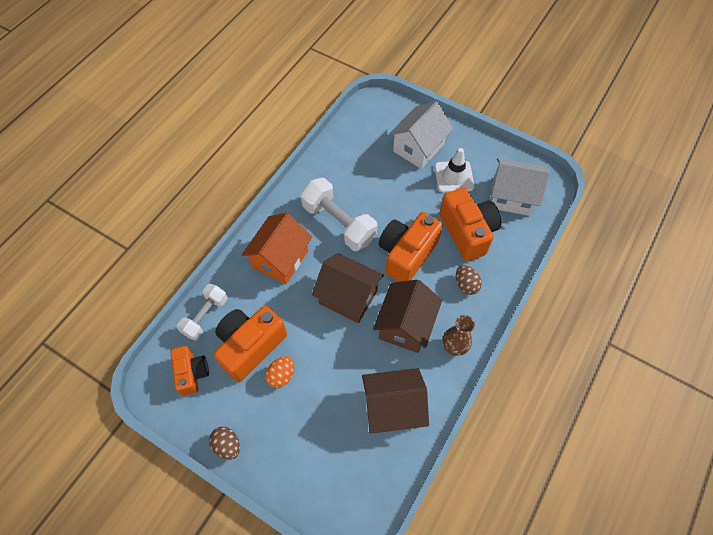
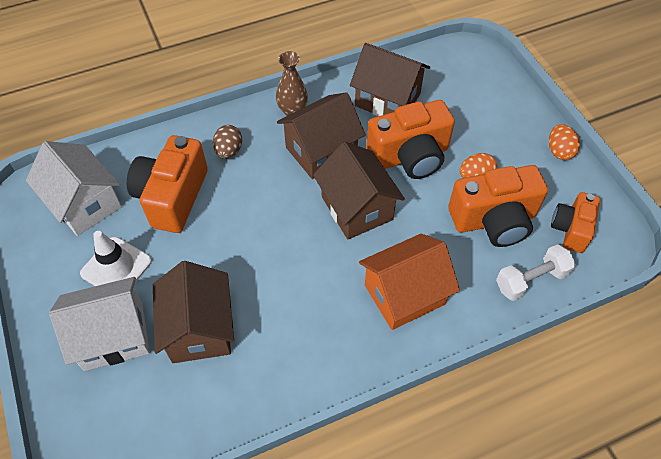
camera: 145 degrees left, 5 degrees down
brown egg [209,427,240,460] -> orange egg [549,124,580,160]
white dumbbell [300,178,378,251] -> none
orange camera [378,212,443,282] -> orange camera moved to [366,100,455,179]
none -> brown house [153,261,234,363]

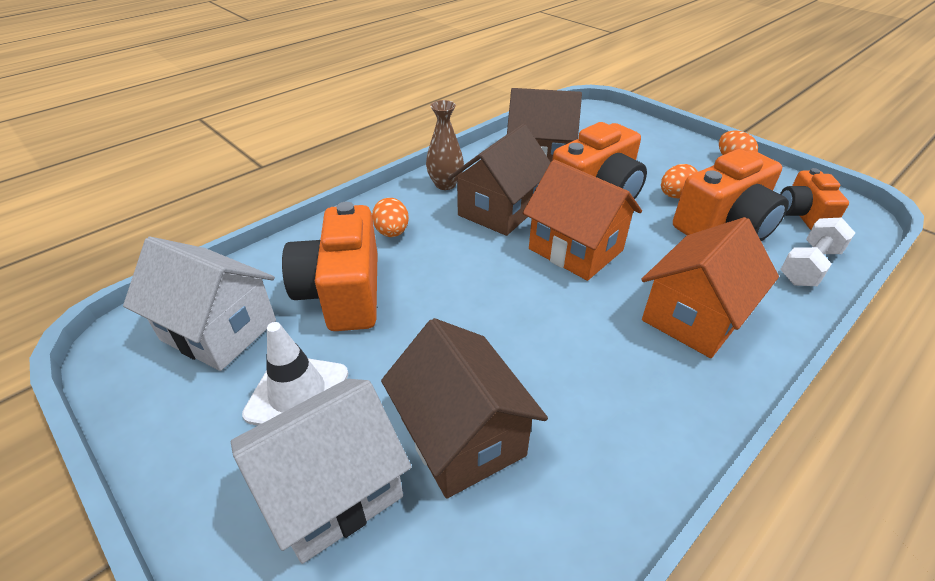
camera: 20 degrees left, 15 degrees down
brown egg [213,125,242,159] -> orange egg [372,198,409,237]
brown house [313,142,405,239] -> orange house [523,160,642,281]

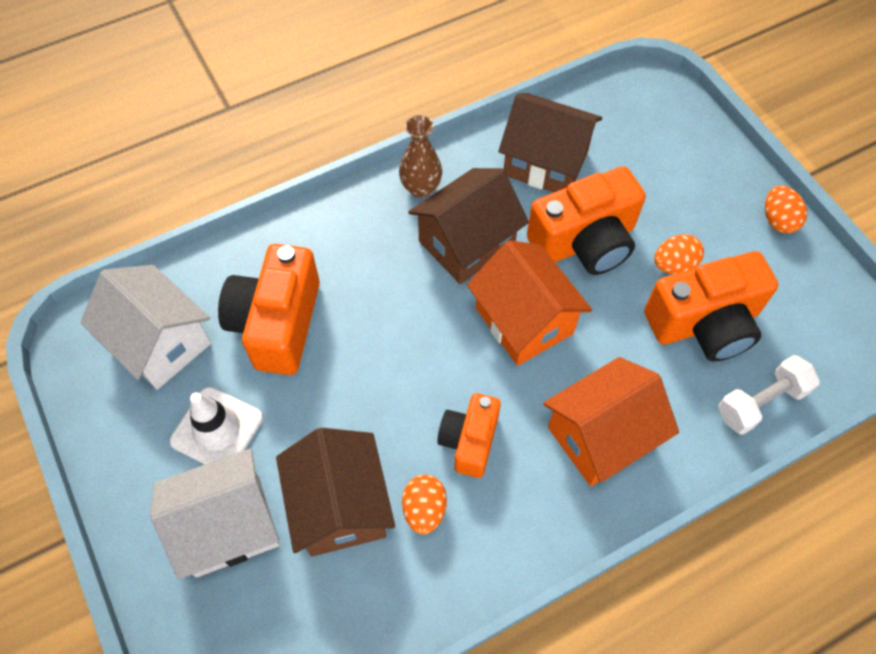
camera: 15 degrees right, 20 degrees up
orange egg [372,198,409,237] -> orange egg moved to [402,475,447,535]
orange camera [780,168,849,230] -> orange camera moved to [437,393,501,478]

